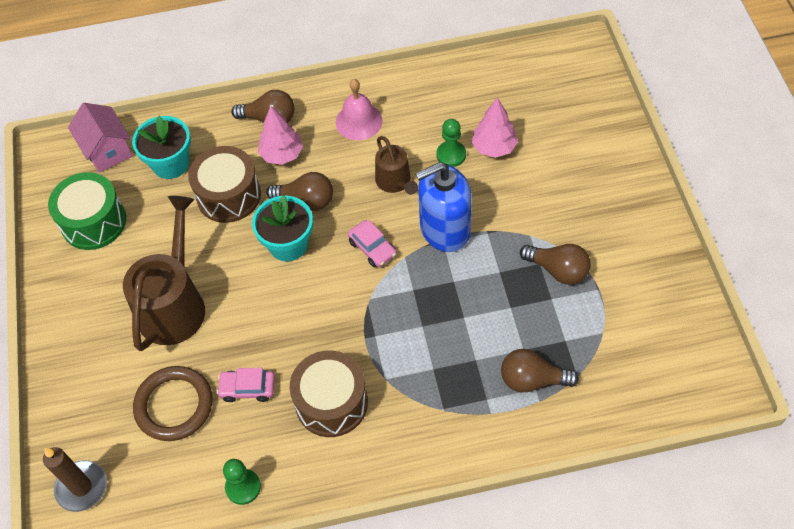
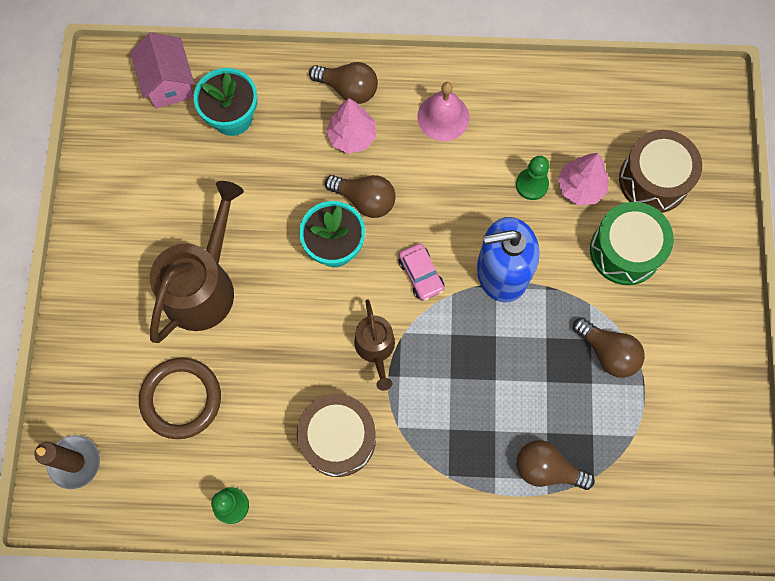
camera: 10 degrees right, 15 degrees up
green drum [48,172,126,250] -> green drum moved to [590,202,674,285]
brown drum [188,146,261,223] -> brown drum moved to [619,130,702,213]
pink car [217,368,275,402] -> none
brown watering can [375,136,418,195] -> brown watering can moved to [354,299,395,391]

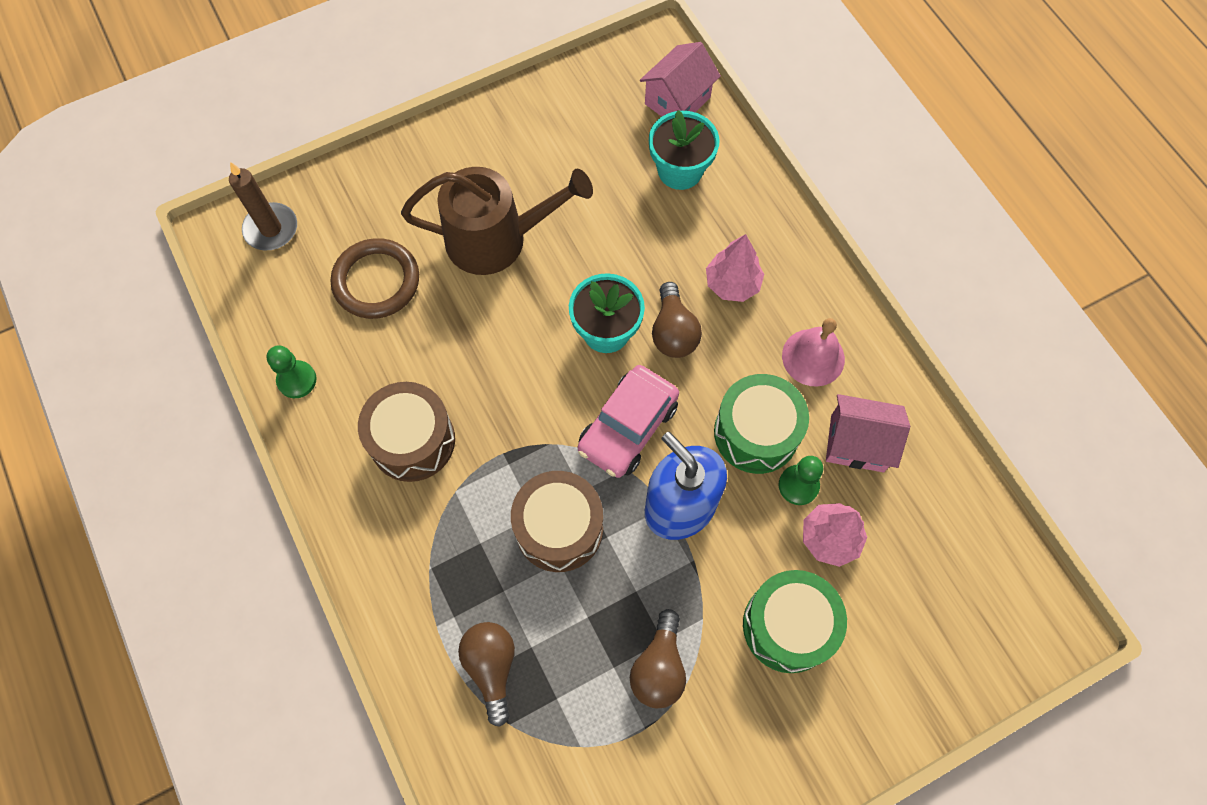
camera: 60 degrees right, 5 degrees down
brown light bulb [309,62,378,104] -> none
brown watering can [354,299,395,391] -> none
pink car [398,243,445,301] -> pink car [578,365,679,478], size x1.70
brown drum [619,130,702,213] -> brown drum moved to [511,471,603,572]
none -> green drum [714,374,809,474]
none -> pink house [826,394,910,472]

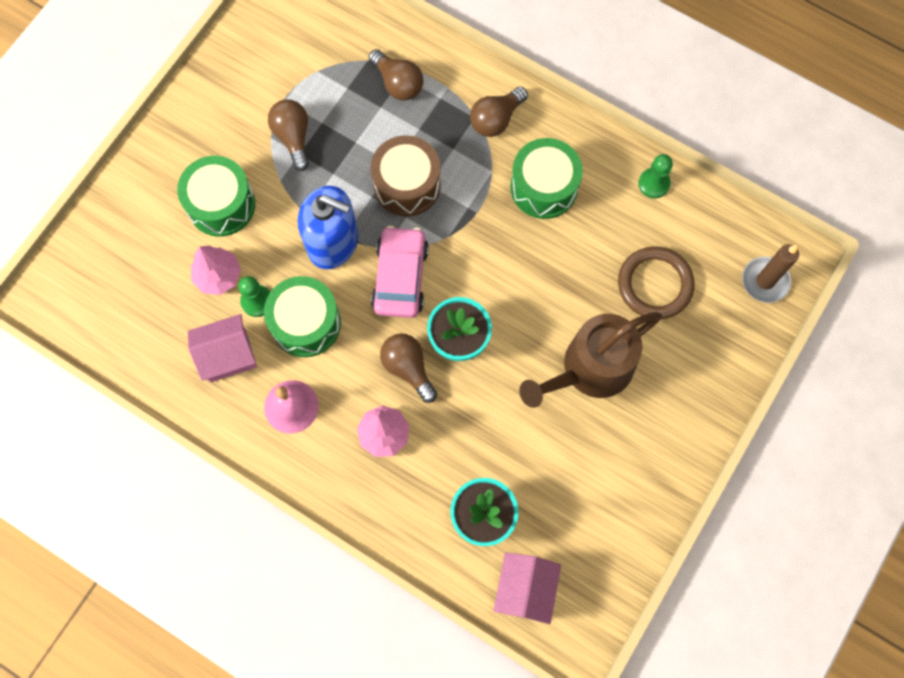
camera: 150 degrees right, 5 degrees up
brown drum [358,382,455,482] -> green drum [511,138,583,219]
none -> brown light bulb [470,87,528,137]

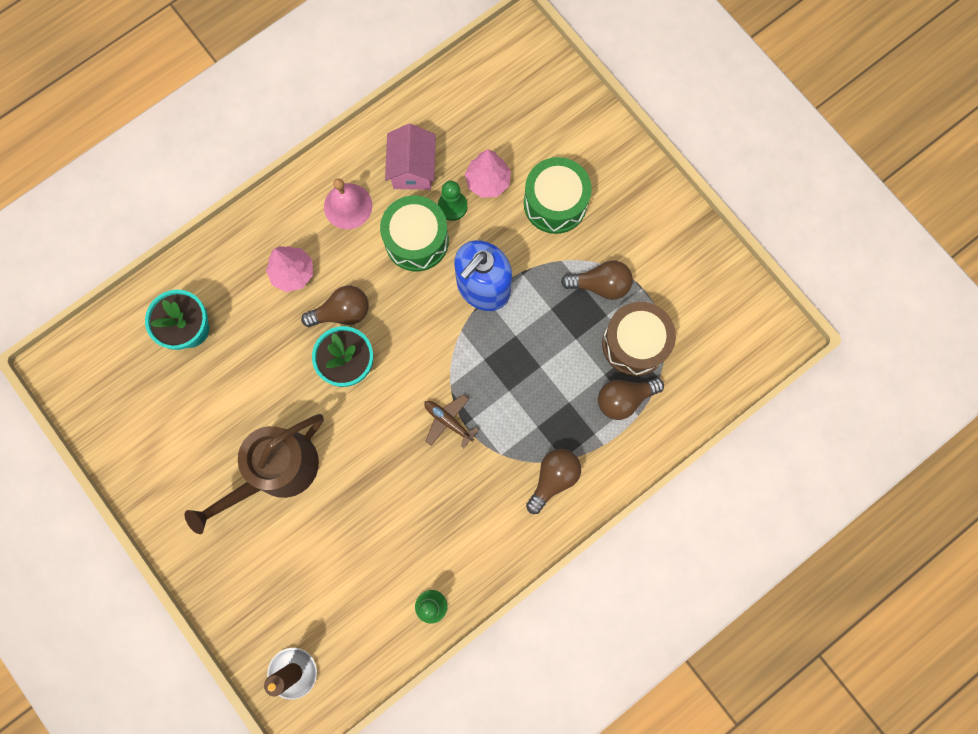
camera: 110 degrees right, 5 degrees up
brown drum [371,135,441,216] -> brown drum moved to [602,302,676,376]
pink car [371,226,429,318] -> none
brown light bulb [470,87,528,137] -> brown light bulb turned 60 degrees clockwise [526,449,581,514]
pink house [493,552,561,624] -> none
green drum [511,138,583,219] -> none
brown watering can [519,312,662,408] -> brown watering can turned 120 degrees counterclockwise [185,414,324,534]
brown ring [618,246,694,319] -> none
none -> brown plane [424,394,479,448]

